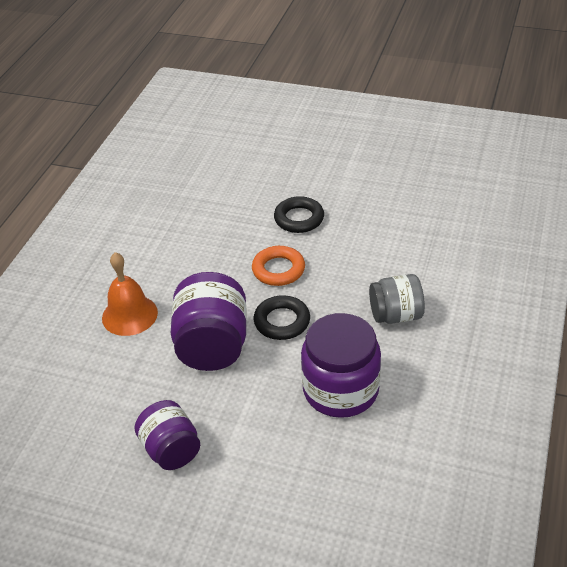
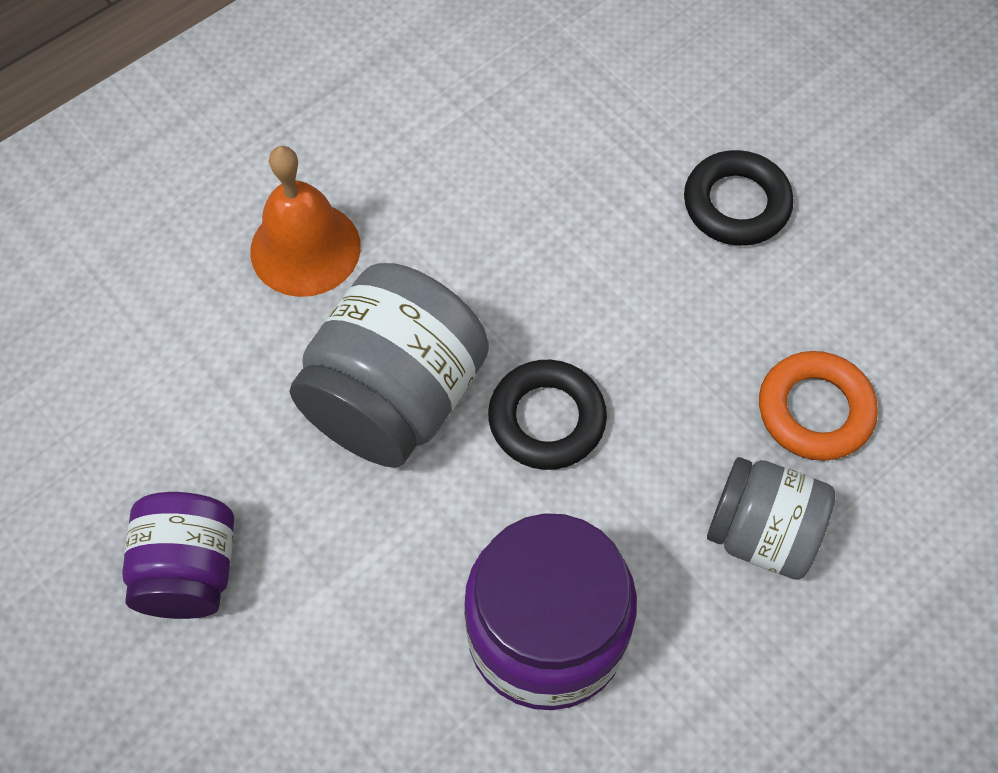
camera: 30 degrees right, 20 degrees up
purple jar [171,272,247,371] -> grey jar [290,263,489,468]
orange ring [252,246,305,286] -> orange ring moved to [759,351,878,461]

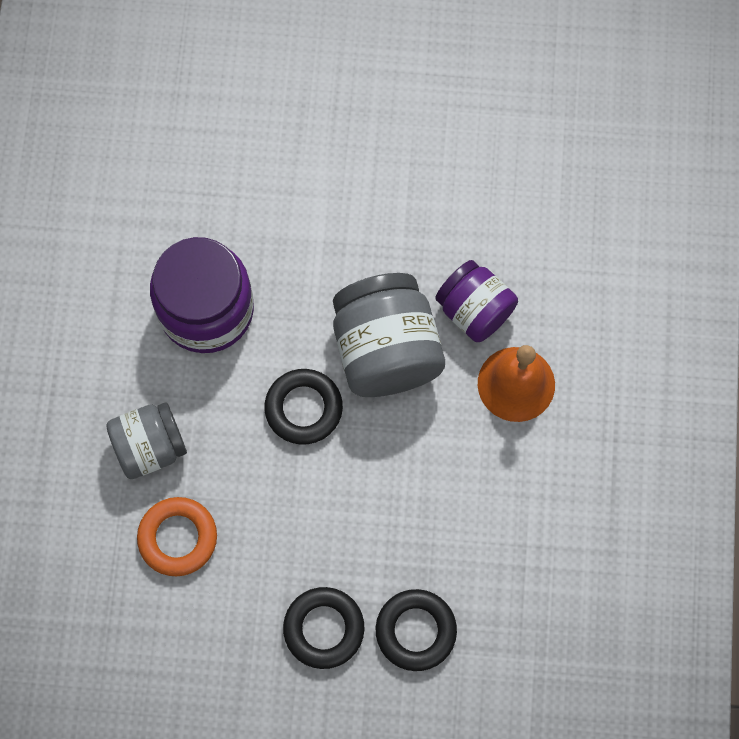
camera: 135 degrees right, 10 degrees up
purple jar [122,492,234,619] -> purple jar moved to [435,260,518,342]
none -> black ring [376,589,457,671]

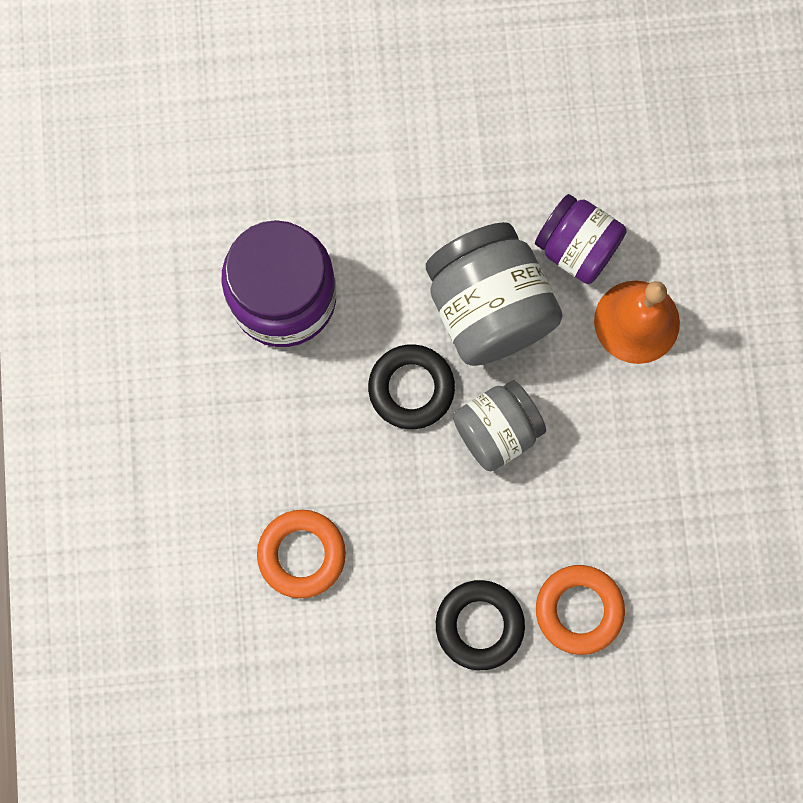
camera: 10 degrees left, 5 degrees up
grey jar [106,402,187,479] -> grey jar moved to [453,381,546,471]
black ring [376,589,457,671] -> orange ring [536,565,625,655]

